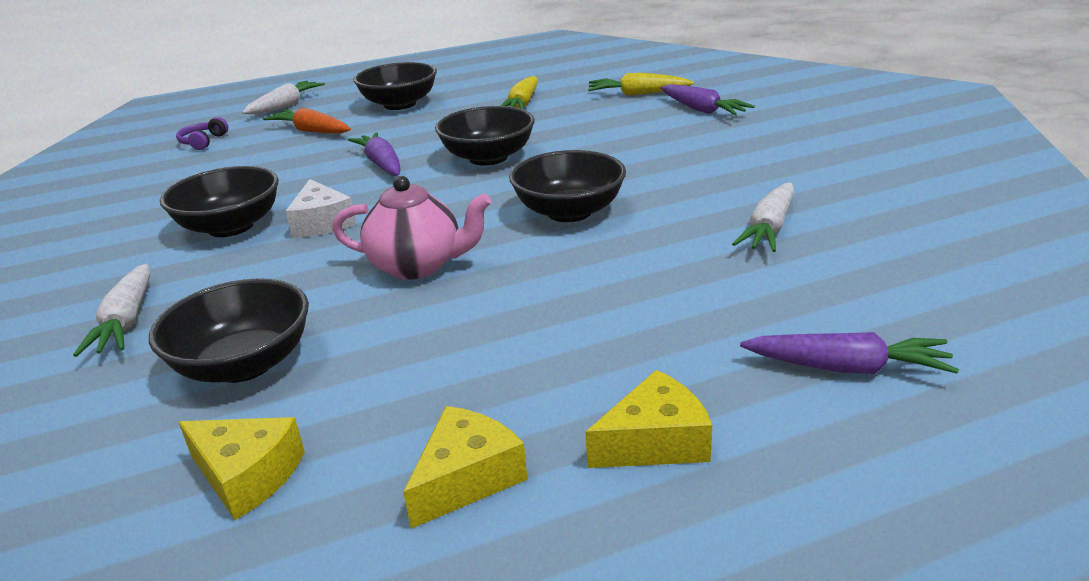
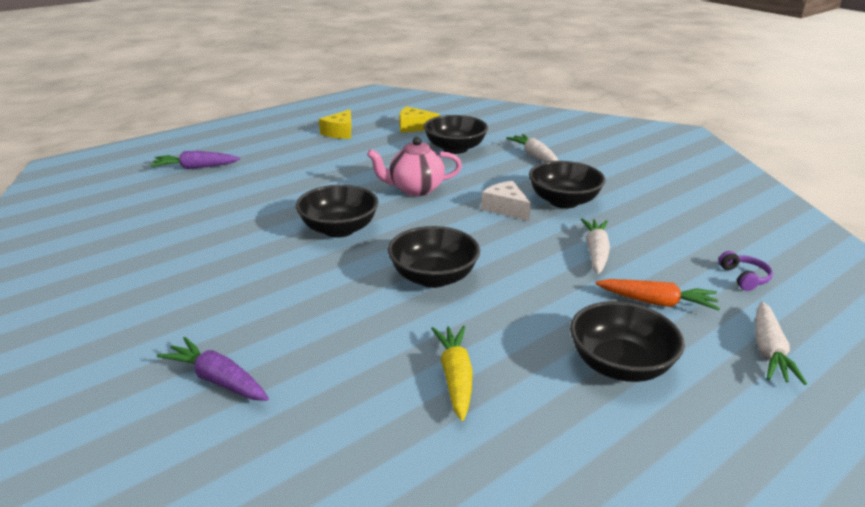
camera: 160 degrees right, 0 degrees up
purple carrot [348,132,400,176] -> none
yellow cheese [586,370,712,468] -> none
yellow carrot [588,73,694,96] -> none
white carrot [732,183,794,252] -> white carrot moved to [581,218,610,274]

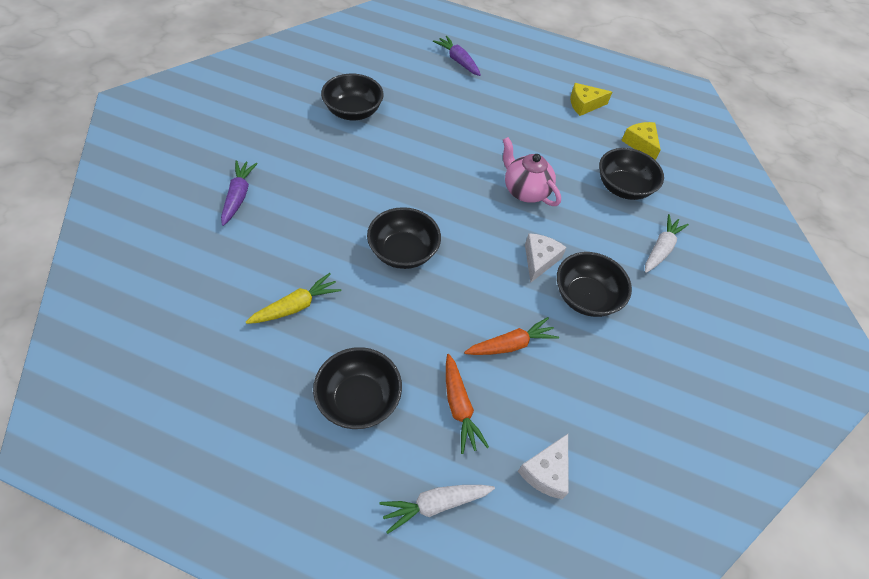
camera: 55 degrees right, 25 degrees up
black bowl [296,185,379,238] -> black bowl moved to [321,74,384,120]
white carrot [581,218,610,274] -> orange carrot [464,317,559,355]
purple headphones [718,251,773,291] -> white cheese [518,434,569,499]

